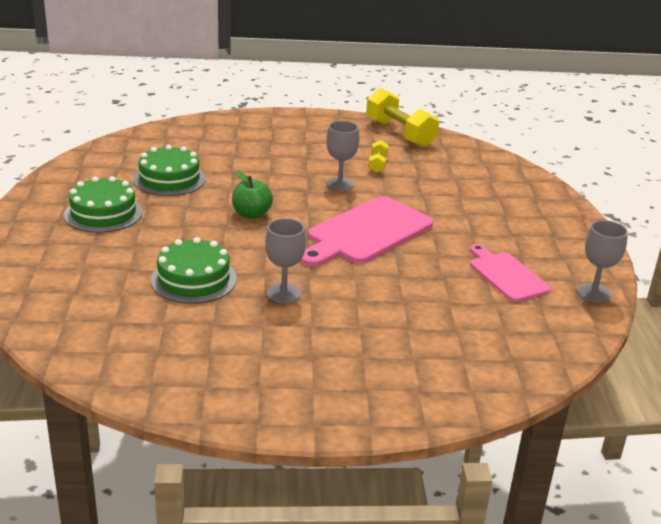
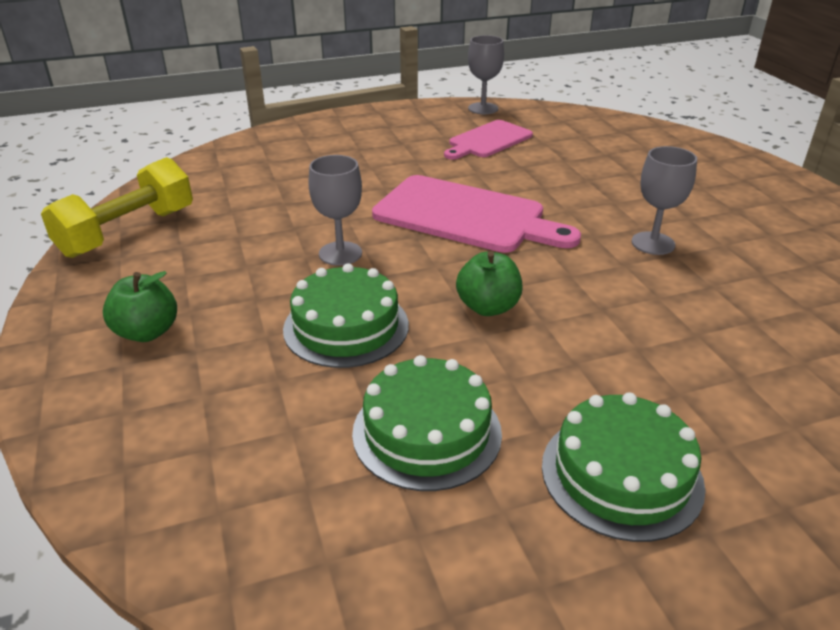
camera: 105 degrees left, 5 degrees up
green cake [151,237,237,304] -> green cake moved to [283,263,409,368]
yellow dumbbell [368,140,389,173] -> none
none -> green apple [103,271,177,342]

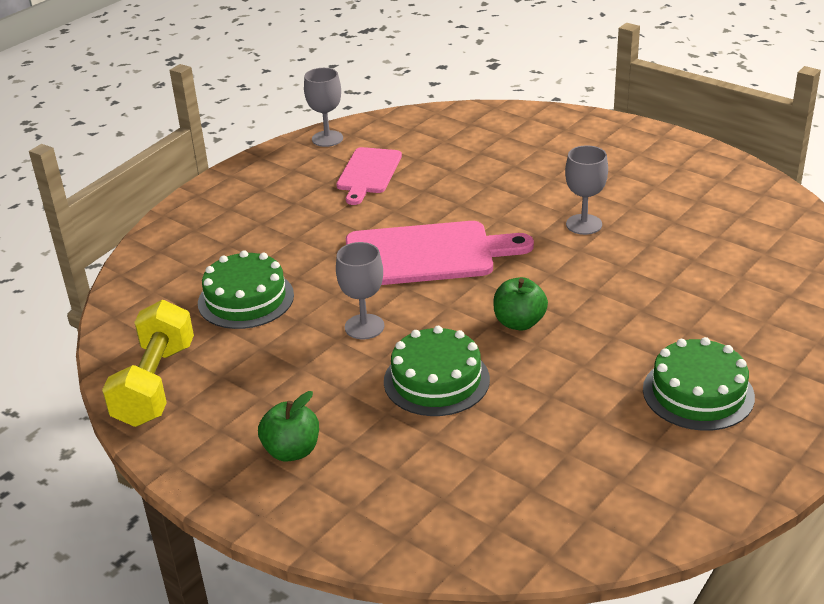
camera: 30 degrees left, 0 degrees up
green cake [352,355,502,491] -> green cake moved to [198,250,294,329]

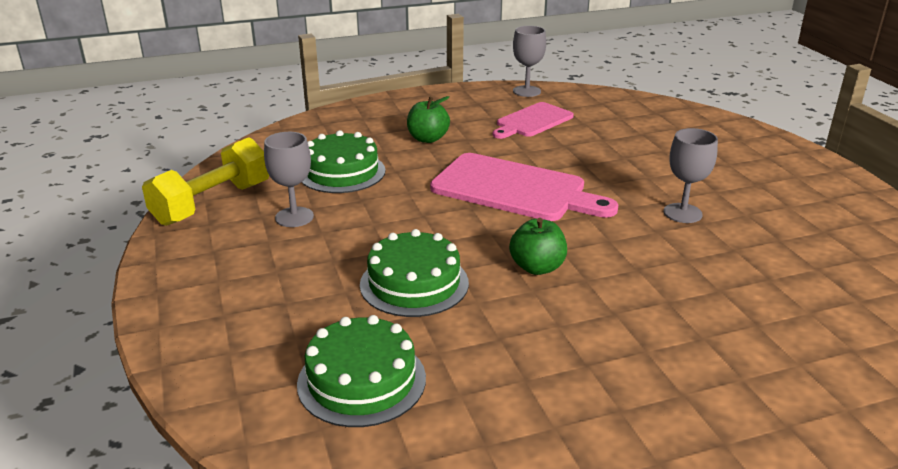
camera: 30 degrees right, 5 degrees down
green apple [258,391,319,462] -> green apple moved to [407,96,450,143]
grey goblet [336,242,384,339] -> grey goblet moved to [264,132,314,227]
green cake [643,337,755,431] -> green cake moved to [297,315,426,427]

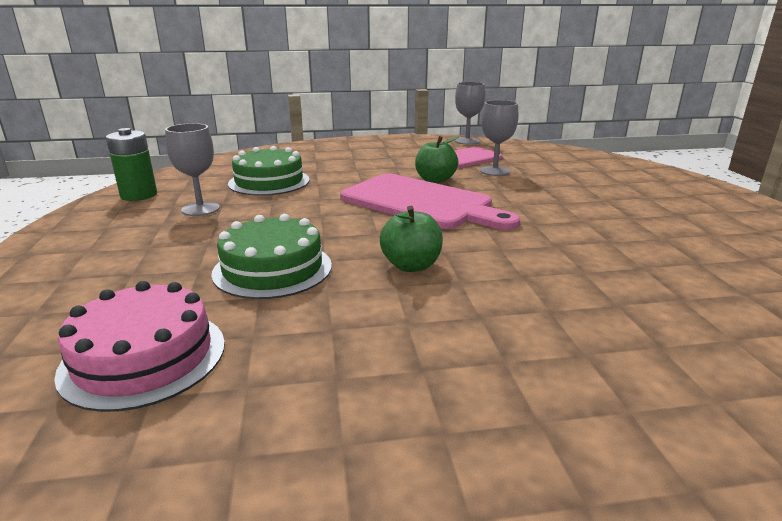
camera: 10 degrees right, 5 degrees down
yellow dumbbell [142,137,269,226] -> green battery [106,128,157,201]
green cake [297,315,426,427] -> pink cake [54,281,225,412]
green apple [407,96,450,143] -> green apple moved to [415,136,459,183]
grey goblet [664,128,718,223] -> grey goblet moved to [480,100,518,176]

